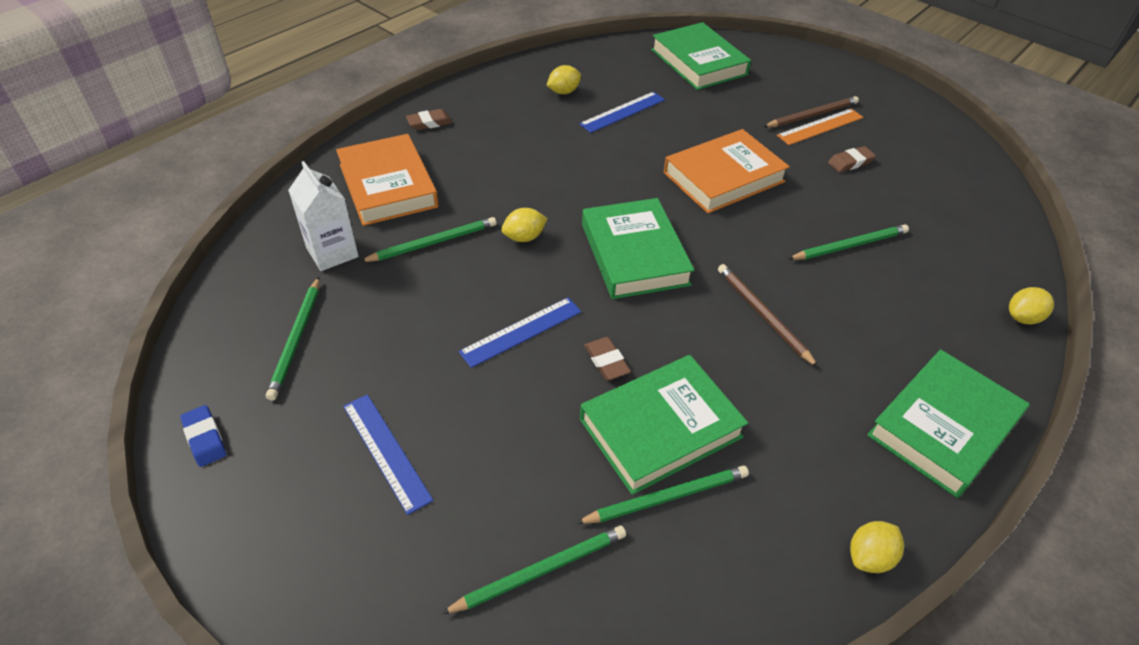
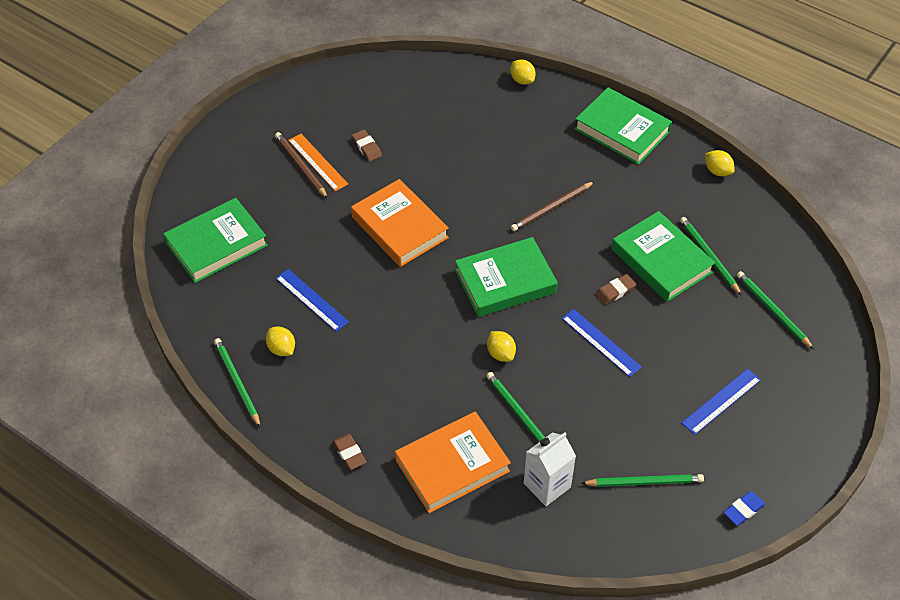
camera: 95 degrees left, 5 degrees up
green pencil [788,224,909,260] -> green pencil moved to [214,338,261,428]

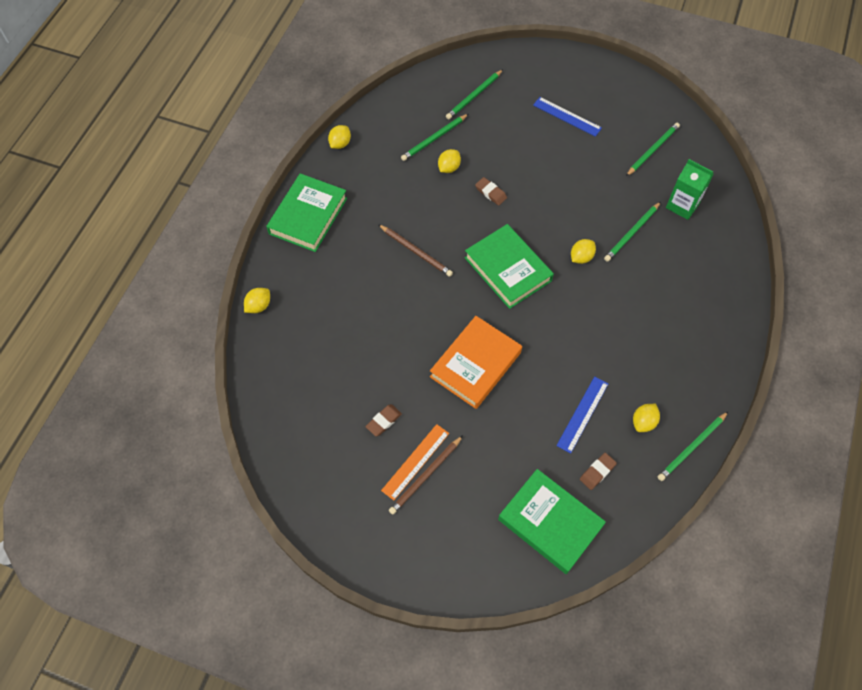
camera: 105 degrees left, 10 degrees up
brown eraser [333,434,366,470] -> brown eraser moved to [580,453,617,490]
orange book [395,411,511,513] -> none
white carton [524,432,576,506] -> green carton [666,159,714,220]
blue ruler [562,309,642,377] -> none
green pencil [581,474,704,487] -> green pencil turned 60 degrees clockwise [626,123,680,176]
green book [611,211,715,302] -> yellow lemon [438,149,461,173]
blue eraser [723,491,765,525] -> none

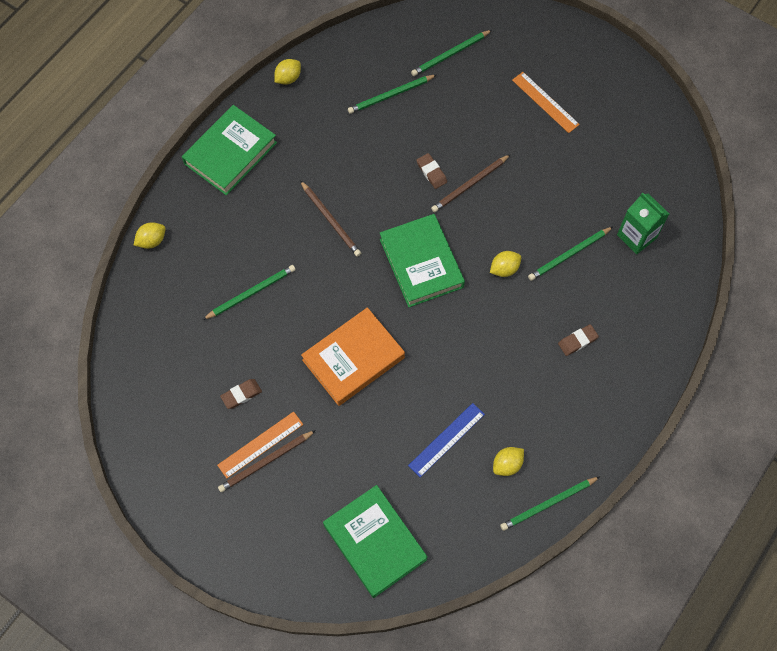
camera: 15 degrees right, 5 degrees up
yellow lemon [438,149,461,173] -> none
blue ruler [533,97,602,137] -> orange ruler [512,72,580,133]
brown eraser [580,453,617,490] -> brown eraser moved to [558,324,599,356]
green pencil [626,123,680,176] -> green pencil moved to [203,265,296,320]
none -> brown pencil [431,154,511,212]

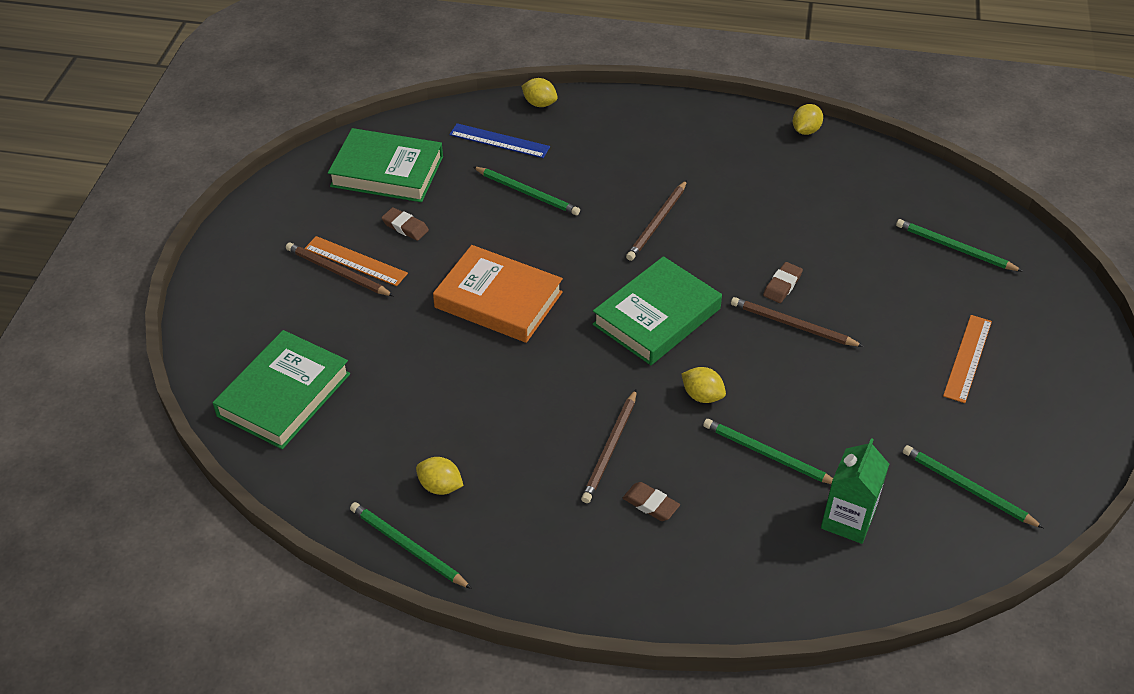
camera: 65 degrees right, 20 degrees down
green book [182,105,277,195] -> green book moved to [328,128,443,202]
yellow lemon [274,59,301,85] -> yellow lemon turned 75 degrees counterclockwise [793,104,823,135]
green pencil [348,75,436,114] -> green pencil moved to [903,445,1044,528]
blue ruler [408,403,485,477] -> blue ruler moved to [449,123,550,158]
none -> brown pencil [581,389,637,503]

